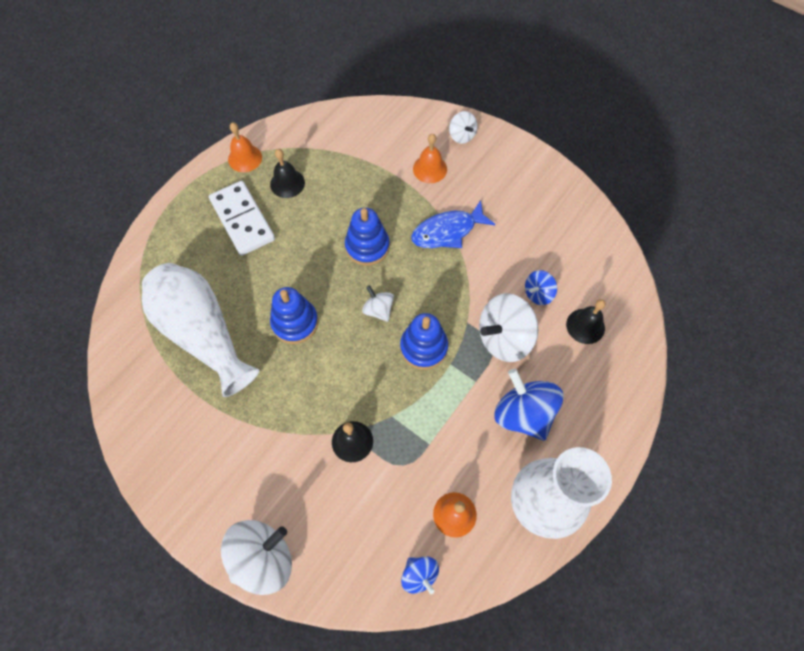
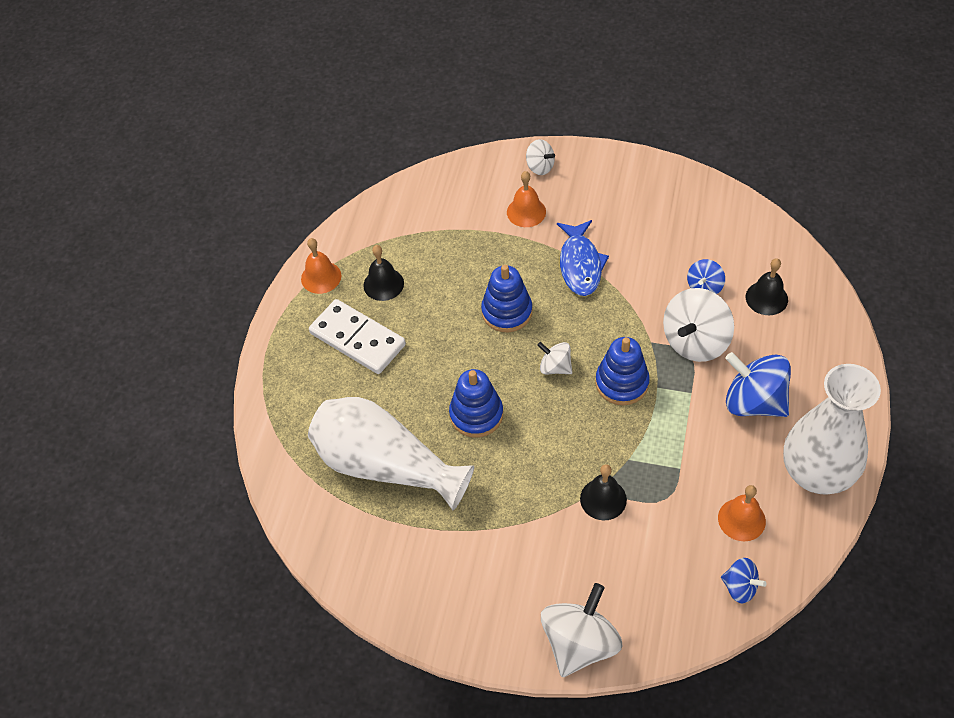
camera: 20 degrees left, 10 degrees down
blue fish [411,200,495,248] -> blue fish turned 45 degrees counterclockwise [557,220,609,296]

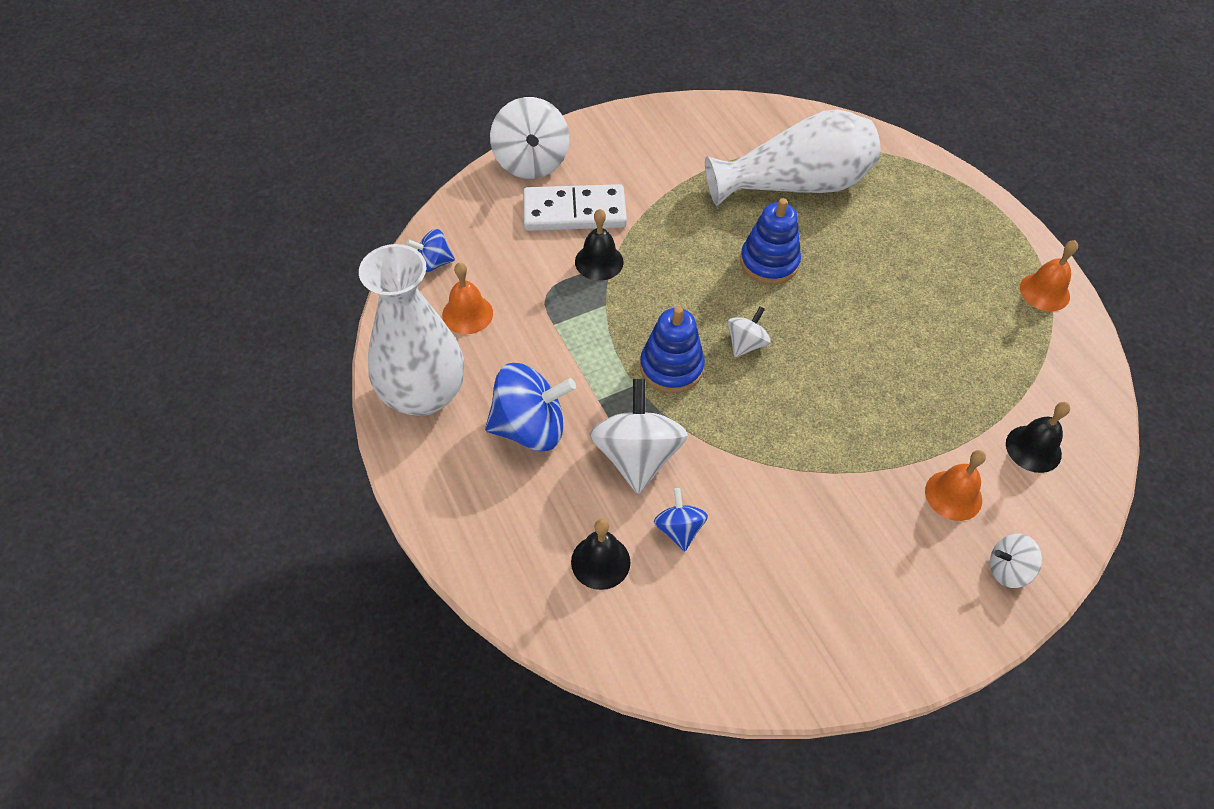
camera: 135 degrees right, 0 degrees up
white domino [309,299,406,374] -> white domino moved to [523,184,627,231]
black bell [363,245,404,301] -> black bell moved to [1006,402,1070,473]
blue stacking toy [481,265,532,332] -> none
white spinning top [537,342,572,374] -> white spinning top turned 45 degrees counterclockwise [728,307,771,358]
blue fish [557,220,609,296] -> none

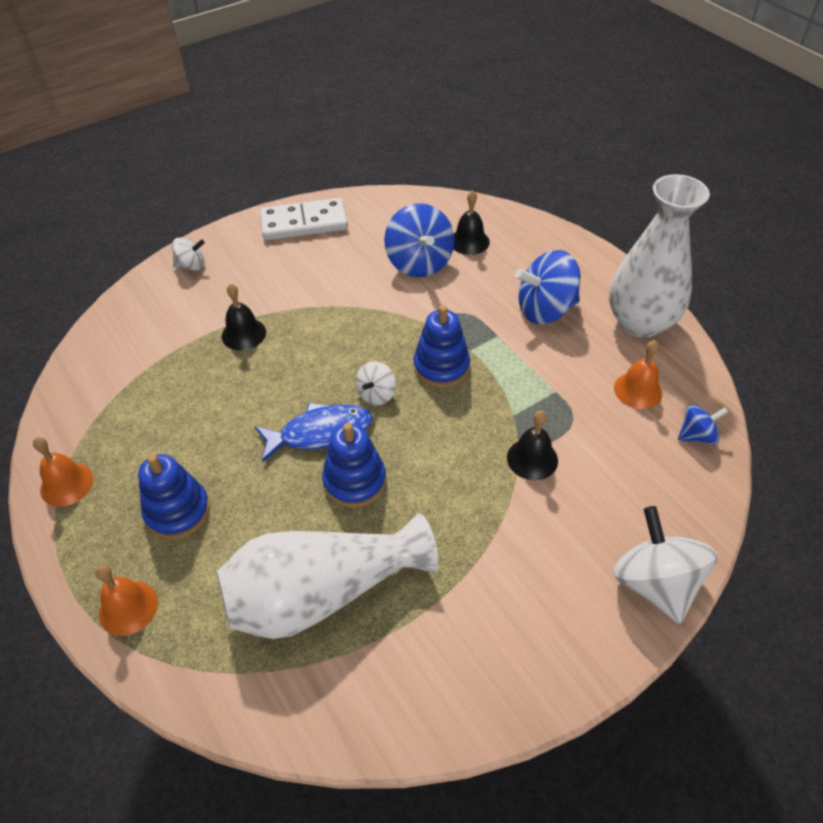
camera: 175 degrees right, 5 degrees down
white domino [523,184,627,231] -> white domino moved to [260,198,348,240]
white spinning top [590,379,688,494] -> none
blue spinning top [654,488,708,551] -> blue spinning top [384,203,455,277], size x1.86
orange bell [925,450,986,521] -> orange bell moved to [95,565,158,636]
black bell [1006,402,1070,473] -> black bell moved to [222,283,266,350]
none -> blue stacking toy [138,454,210,539]
none -> blue fish [255,403,372,463]

